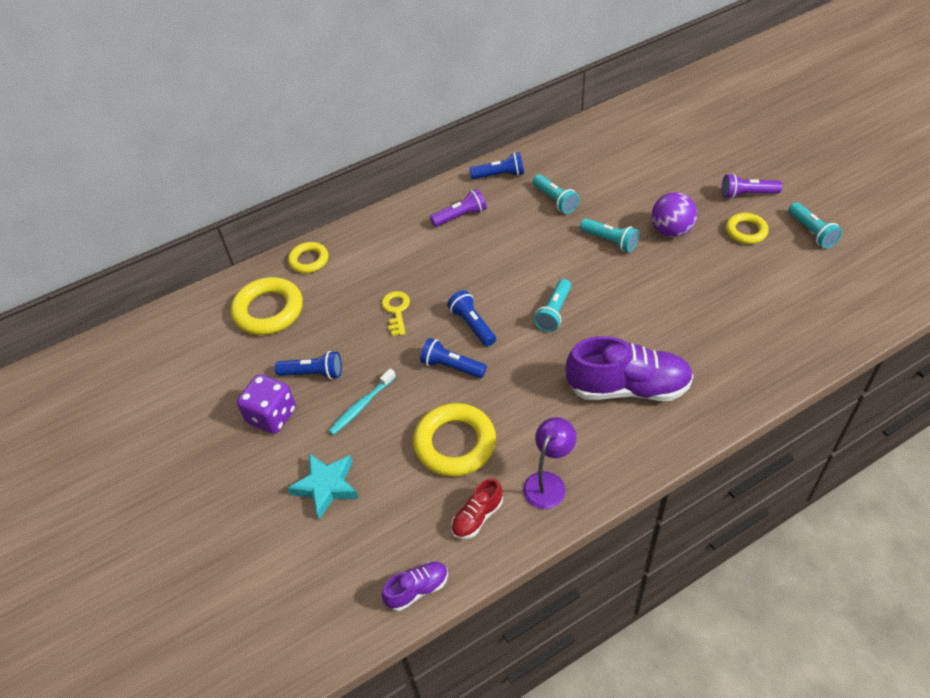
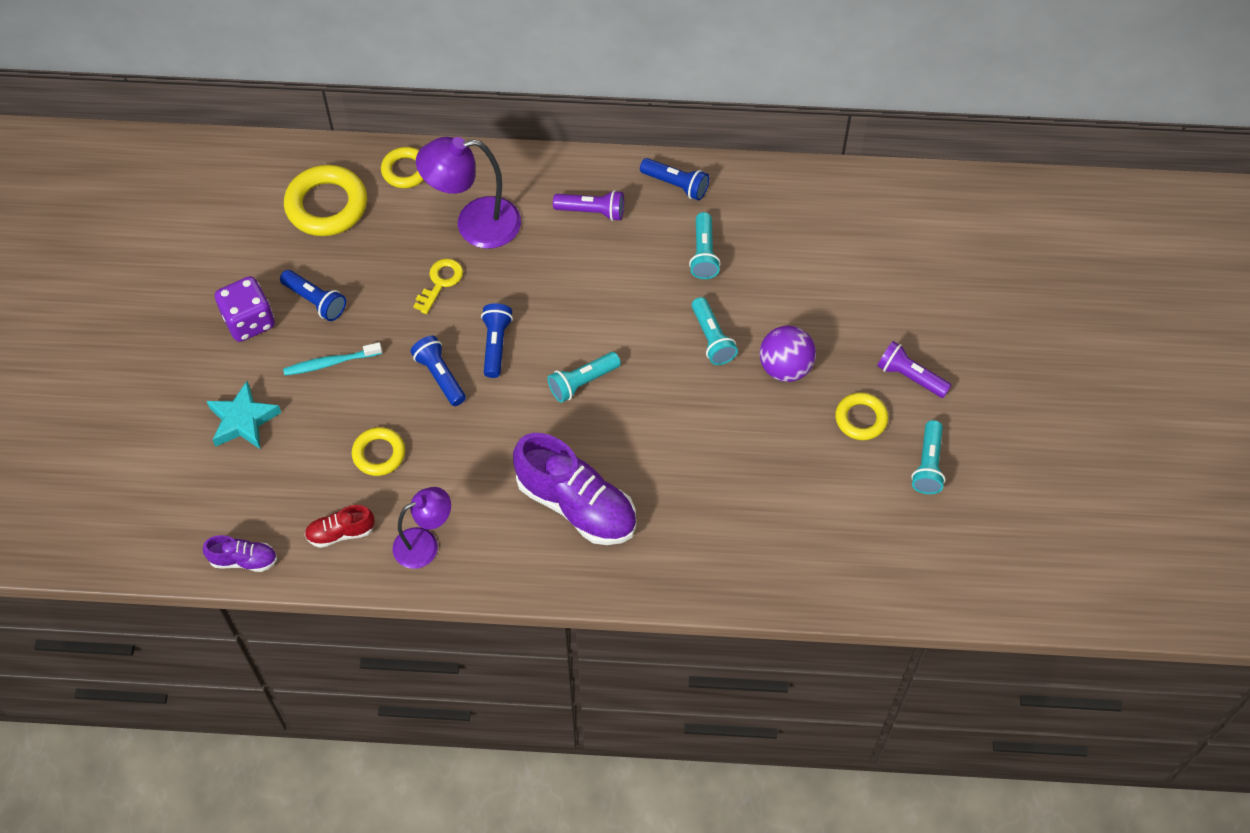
camera: 30 degrees right, 10 degrees up
yellow ring [413,403,496,477] -> yellow ring [352,427,405,476], size x0.59
none -> purple lamp [416,137,521,249]

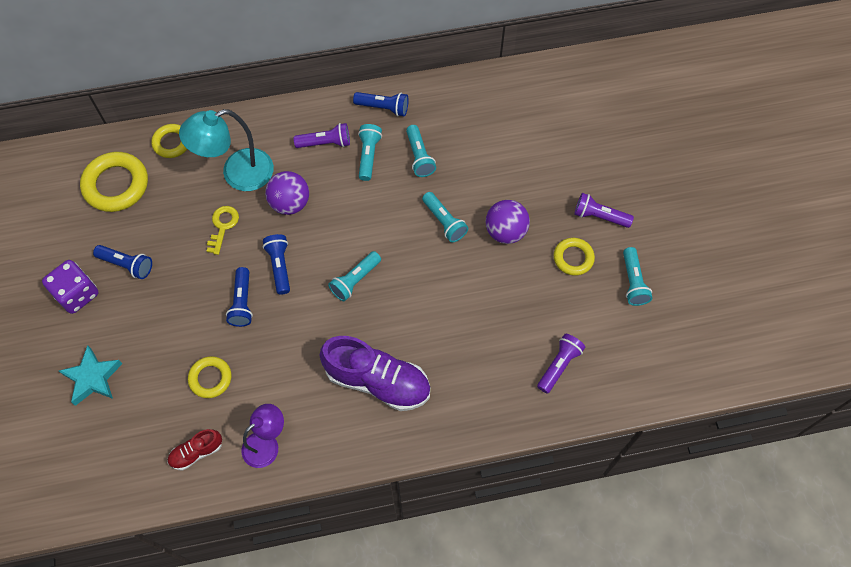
camera: 15 degrees left, 5 degrees up
purple shoe [203,535,277,572] -> none
turquoise toothbrush [283,342,382,376] -> none
blue flashlight [410,336,466,406] -> blue flashlight turned 135 degrees counterclockwise [226,267,253,327]
purple lamp [416,137,521,249] -> turquoise lamp [179,109,274,191]
none -> purple ball [265,171,309,215]
none -> turquoise flashlight [358,124,382,181]
none -> purple flashlight [537,334,585,394]

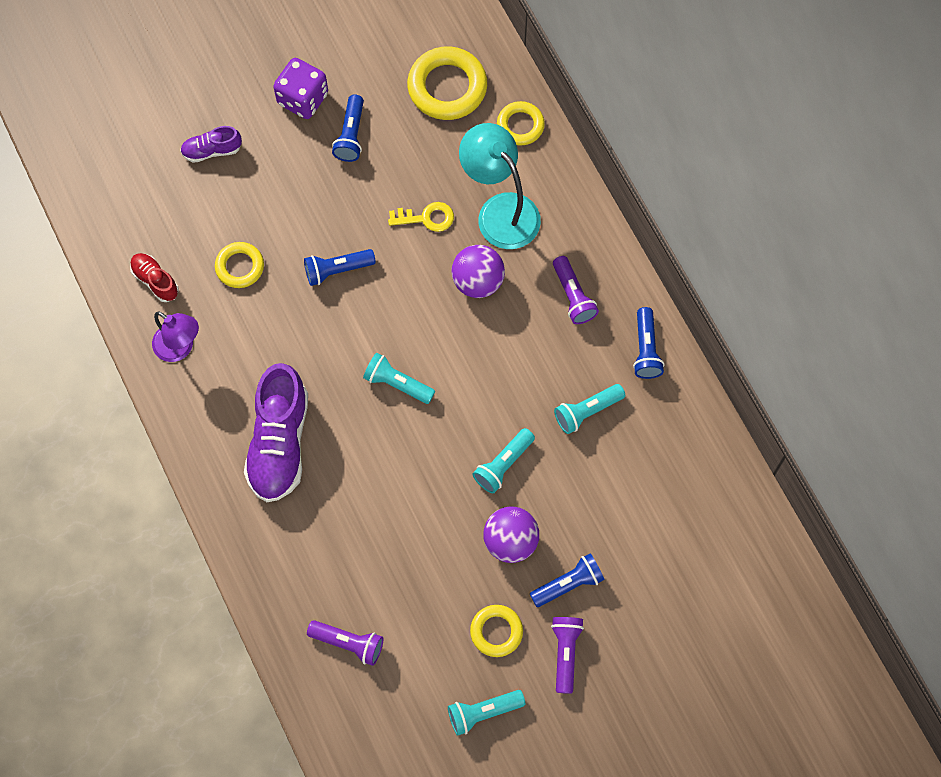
camera: 75 degrees right, 5 degrees up
turquoise star [59,345,122,406] -> purple shoe [180,126,242,163]
blue flashlight [263,234,290,294] -> blue flashlight moved to [530,553,604,607]
turquoise flashlight [358,124,382,181] -> none

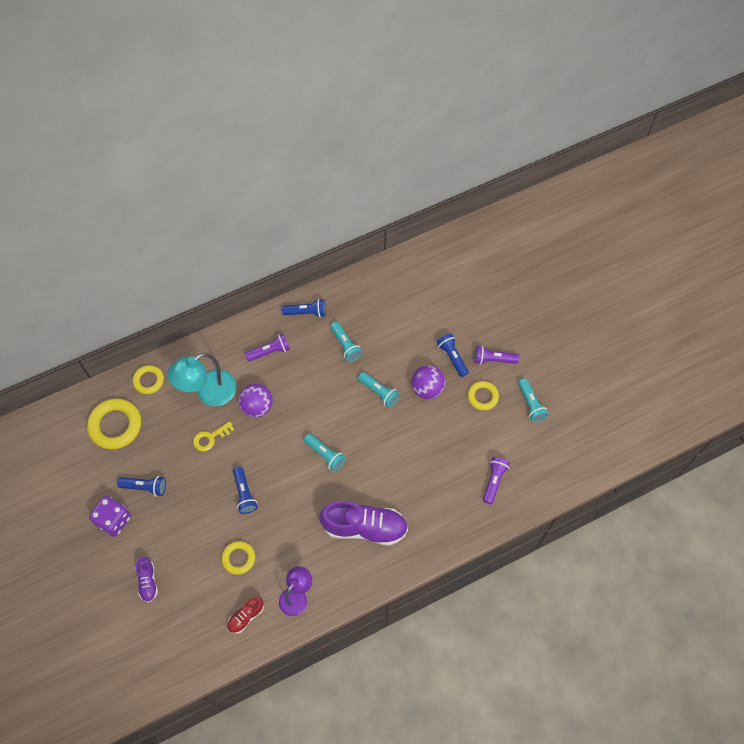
camera: 90 degrees left, 5 degrees down
turquoise flashlight [363,353,435,404] -> turquoise flashlight turned 75 degrees counterclockwise [304,434,346,472]
yellow key [388,202,454,232] -> yellow key turned 120 degrees counterclockwise [193,421,234,451]

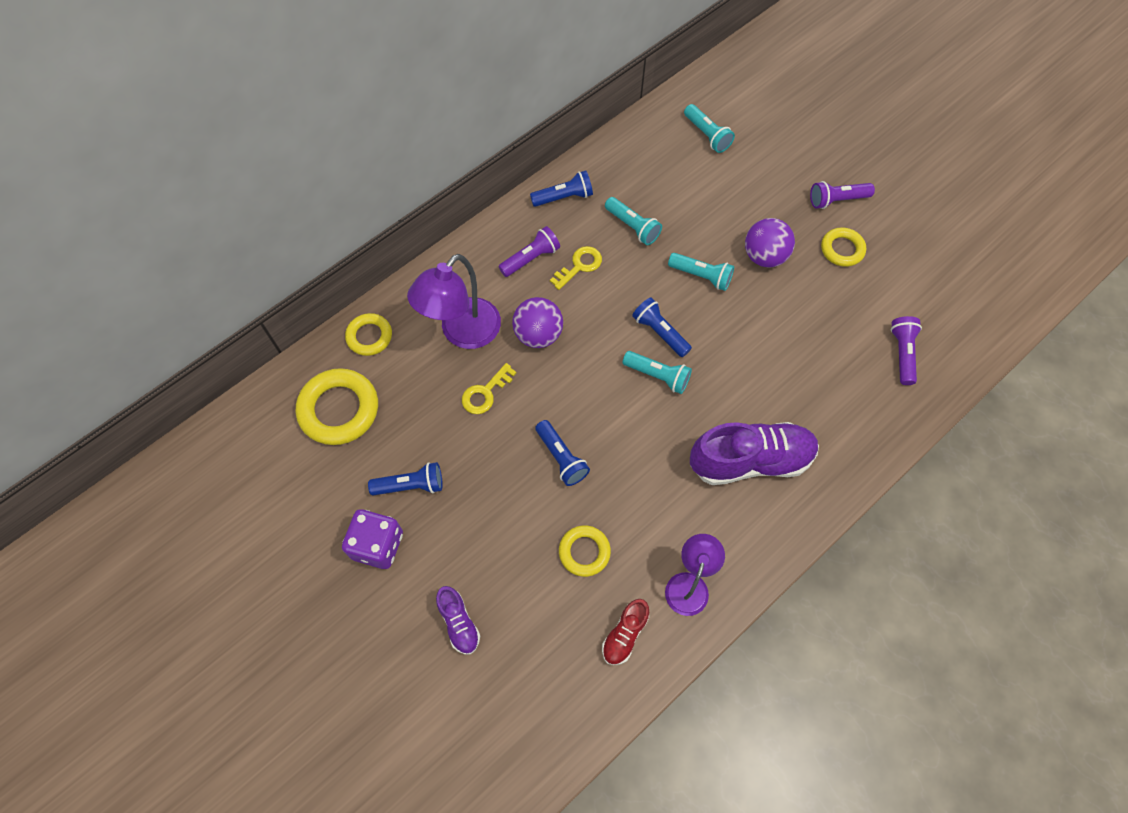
camera: 15 degrees left, 0 degrees up
turquoise lamp [167,352,236,406] -> purple lamp [407,254,501,349]
blue flashlight [437,334,469,377] -> blue flashlight moved to [632,297,692,357]
turquoise flashlight [518,378,549,422] -> turquoise flashlight moved to [684,104,735,153]
none -> yellow key [550,246,602,290]

